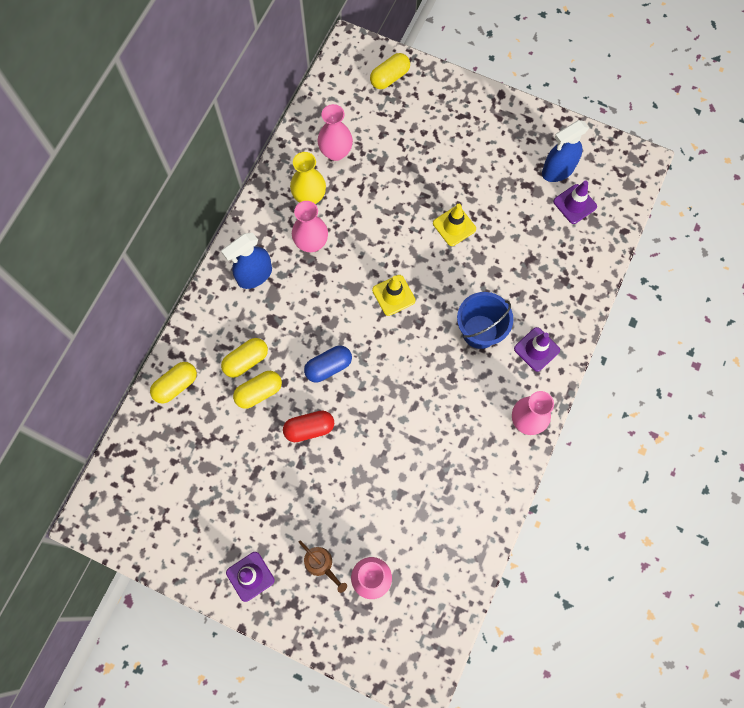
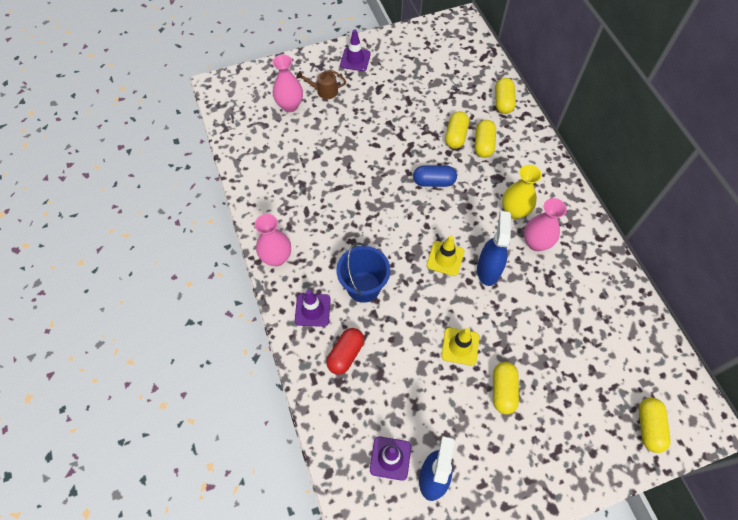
camera: 135 degrees right, 10 degrees down
blue spray bottle [221,233,272,289] -> blue spray bottle moved to [477,211,511,286]
red capsule [283,411,334,442] -> red capsule moved to [326,328,364,375]
yellow vase [290,152,326,204] -> yellow vase moved to [502,165,542,219]
blue capsule [304,345,352,383] -> blue capsule turned 75 degrees clockwise [413,165,457,187]
pink vase [318,104,353,161] -> none
none -> yellow capsule [493,362,519,414]

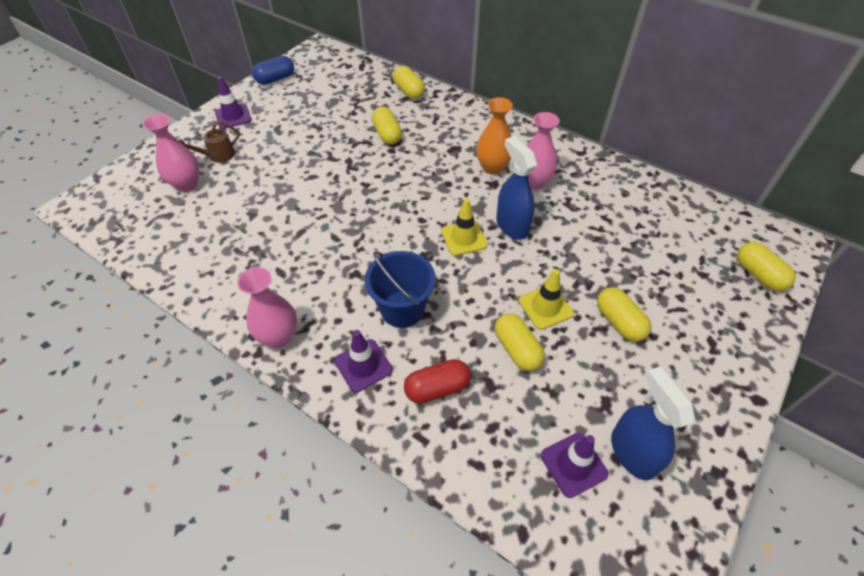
camera: 35 degrees left, 10 degrees down
red capsule [326,328,364,375] -> red capsule turned 75 degrees clockwise [404,359,471,404]
blue capsule [413,165,457,187] -> blue capsule moved to [252,56,294,85]
yellow capsule [475,120,496,158] -> yellow capsule moved to [495,313,545,371]
yellow vase [502,165,542,219] -> orange vase [476,97,513,175]

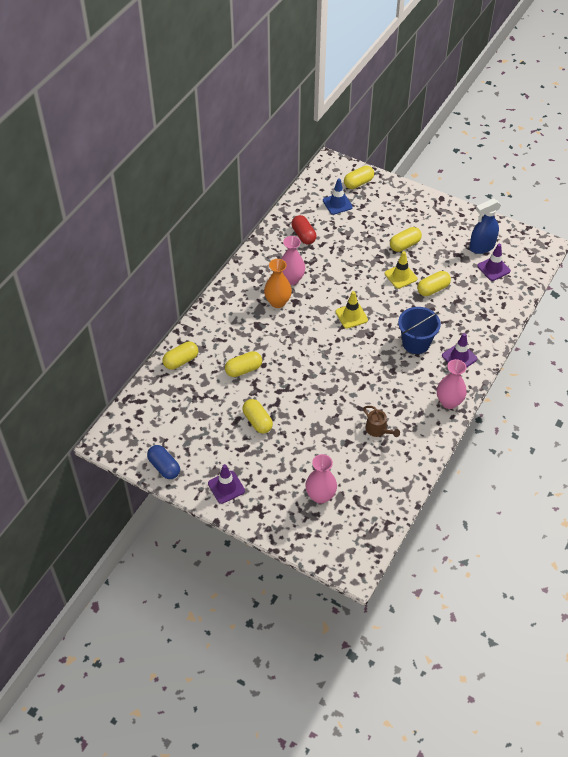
camera: 95 degrees left, 0 degrees up
brown watering can [179,122,240,163] -> brown watering can moved to [363,406,400,437]
red capsule [404,359,471,404] -> red capsule moved to [292,215,317,245]
blue spray bottle [496,136,537,240] -> none
none -> yellow capsule [242,399,273,433]
none -> blue traffic cone [323,179,353,215]

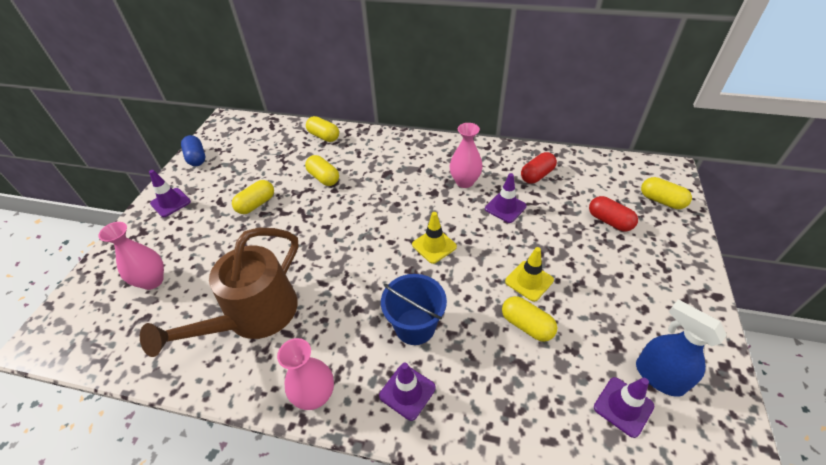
camera: 75 degrees right, 5 degrees down
blue capsule [147,445,180,479] -> blue capsule turned 60 degrees counterclockwise [181,135,205,166]
orange vase [264,259,292,308] -> none
blue traffic cone [323,179,353,215] -> none
brown watering can [363,406,400,437] -> brown watering can [140,228,299,357], size x2.45
yellow capsule [390,227,422,252] -> none
none -> purple traffic cone [485,173,527,223]
none -> red capsule [589,196,638,232]

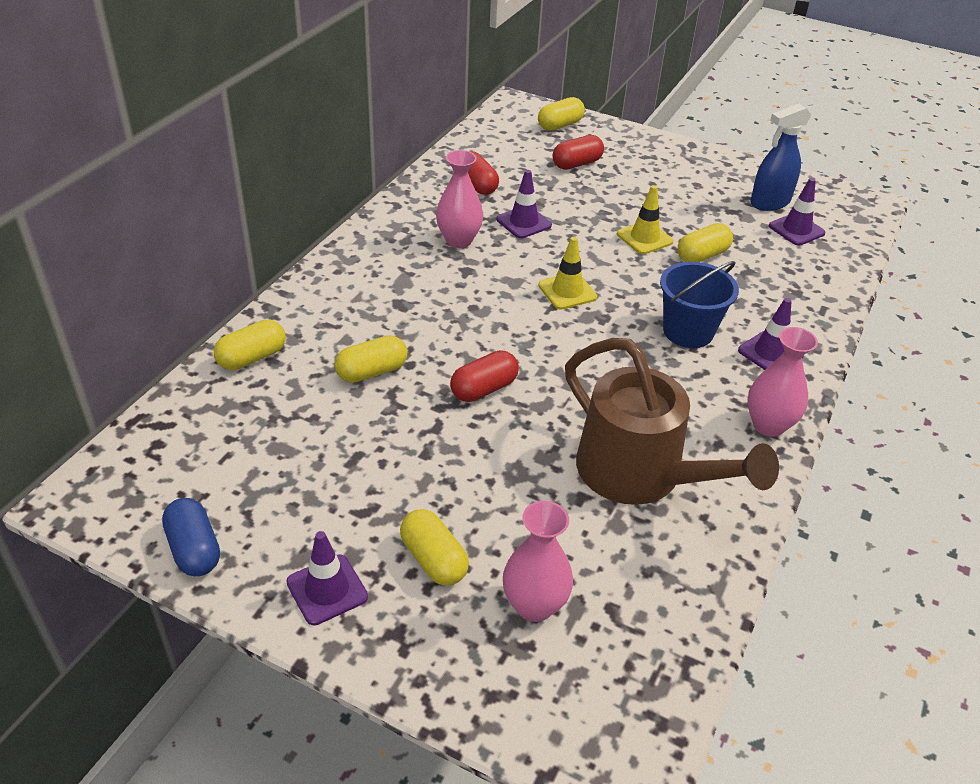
camera: 80 degrees left, 5 degrees down
blue capsule [181,135,205,166] -> blue capsule turned 75 degrees clockwise [162,498,220,576]
yellow capsule [232,180,274,214] -> yellow capsule moved to [400,509,469,586]
none -> red capsule [450,350,519,402]

